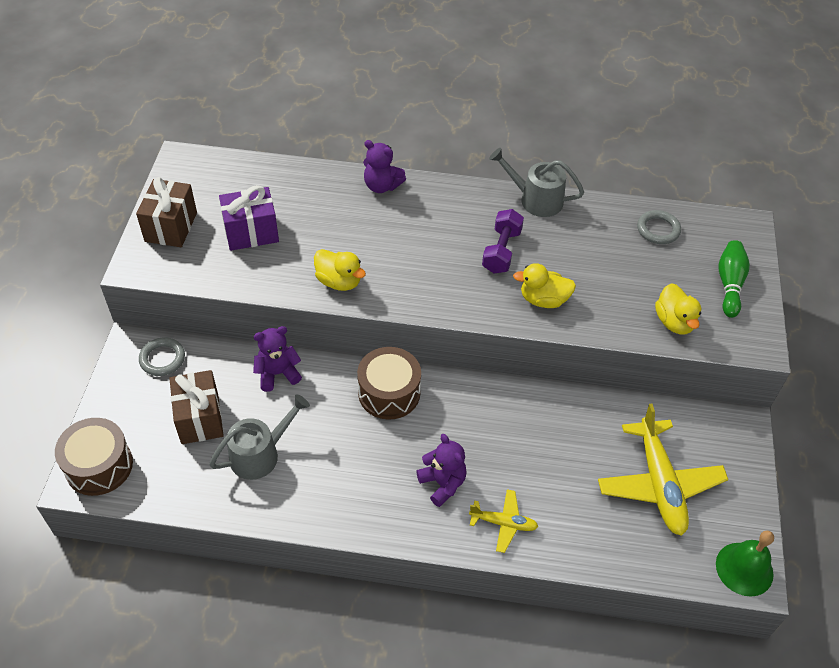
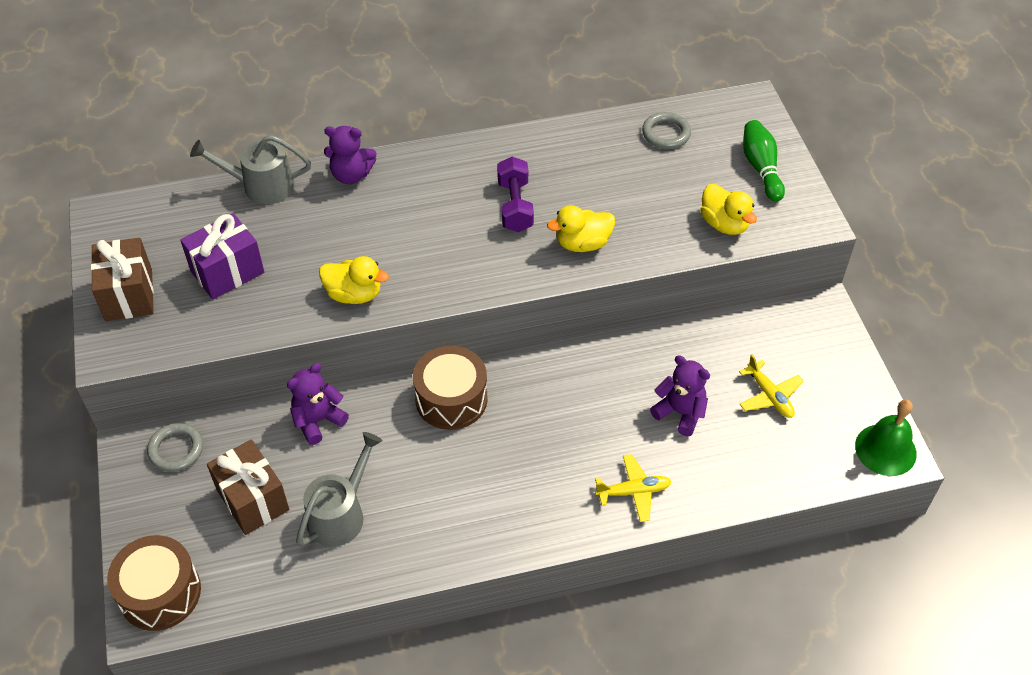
camera: 20 degrees left, 0 degrees up
purple teddy bear [417,434,467,507] -> purple teddy bear moved to [650,355,710,436]
grey watering can [489,148,584,217] -> grey watering can moved to [190,135,311,205]
yellow plane [598,404,728,536] -> yellow plane [739,354,804,418], size x0.52

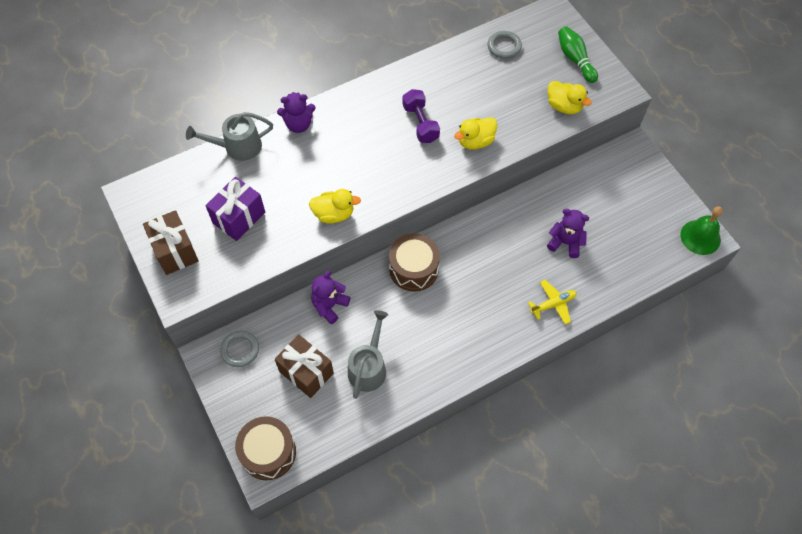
camera: 15 degrees left, 10 degrees up
yellow plane [739,354,804,418] -> none

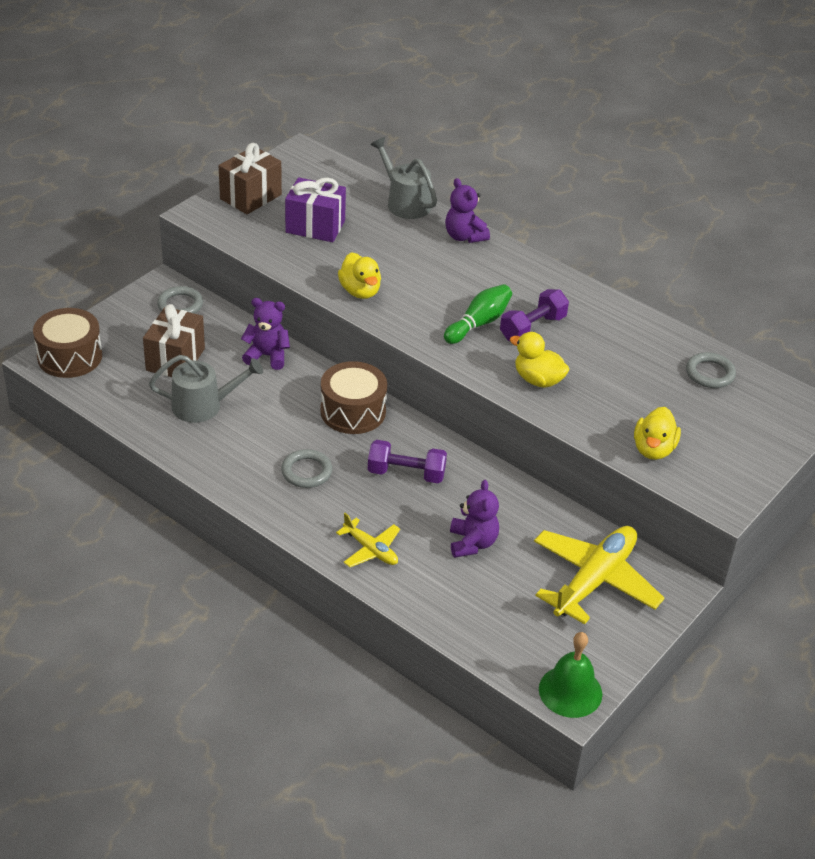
camera: 65 degrees right, 20 degrees down
green bowling pin [558,26,598,83] -> green bowling pin moved to [444,284,512,344]
none -> grey ring [281,449,332,488]
none -> purple dumbbell [368,440,447,483]
none -> yellow plane [534,526,664,624]

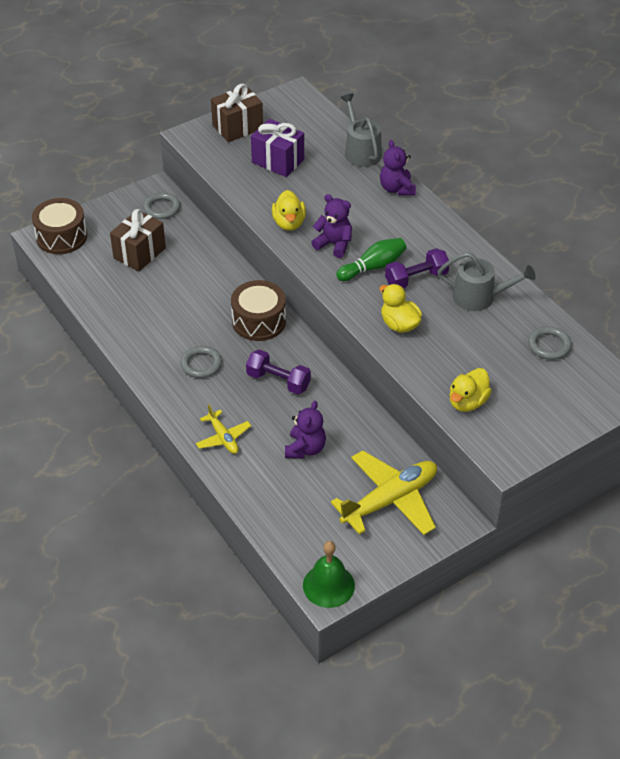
camera: 20 degrees right, 5 degrees up
grey watering can [149,355,263,423] -> grey watering can moved to [437,252,536,311]
purple teddy bear [241,298,290,370] -> purple teddy bear moved to [311,194,352,258]

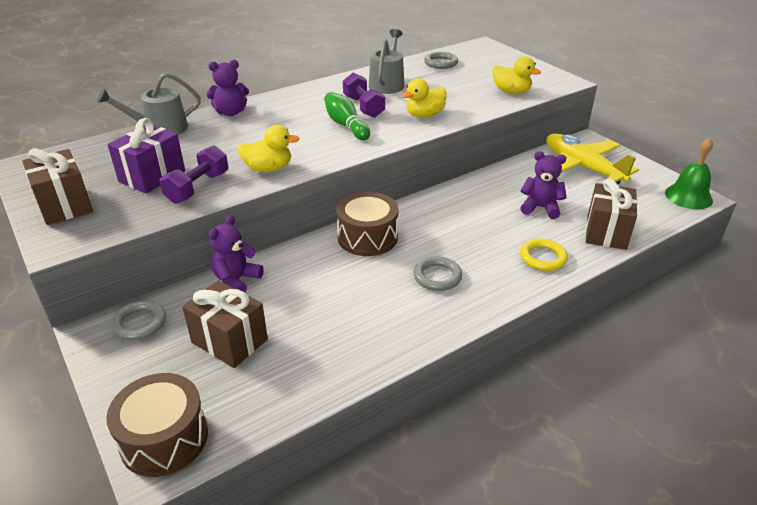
camera: 90 degrees left, 10 degrees down
yellow plane [196,405,251,454] -> yellow ring [520,238,568,271]
purple dumbbell [246,349,311,395] -> purple dumbbell moved to [160,145,228,204]
purple teddy bear [311,194,352,258] -> purple teddy bear moved to [209,215,264,293]
none -> brown gift [586,179,638,250]

